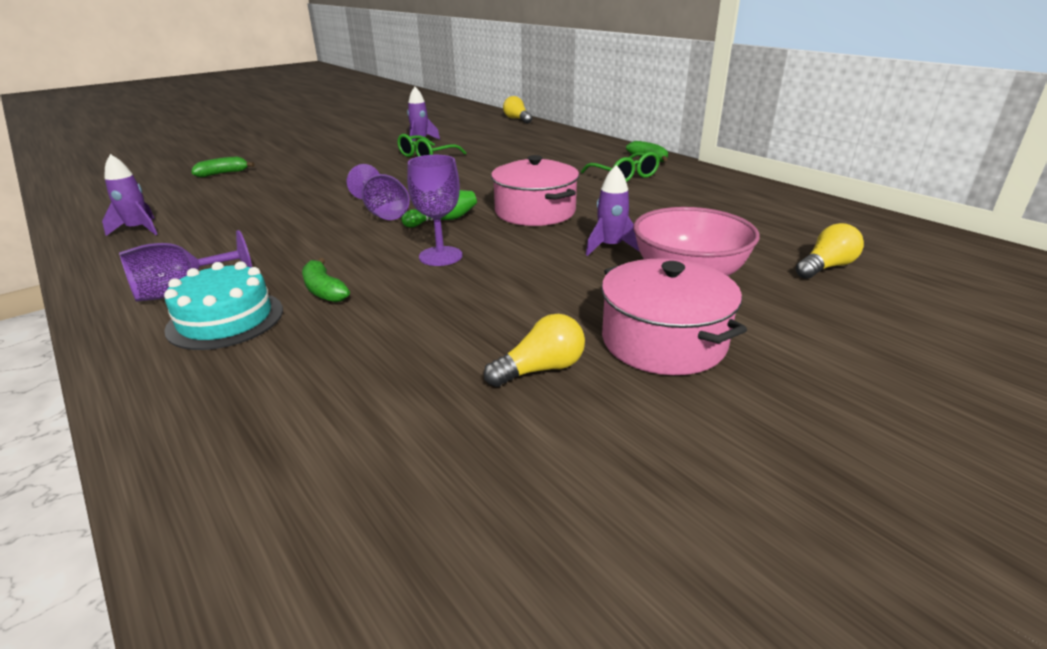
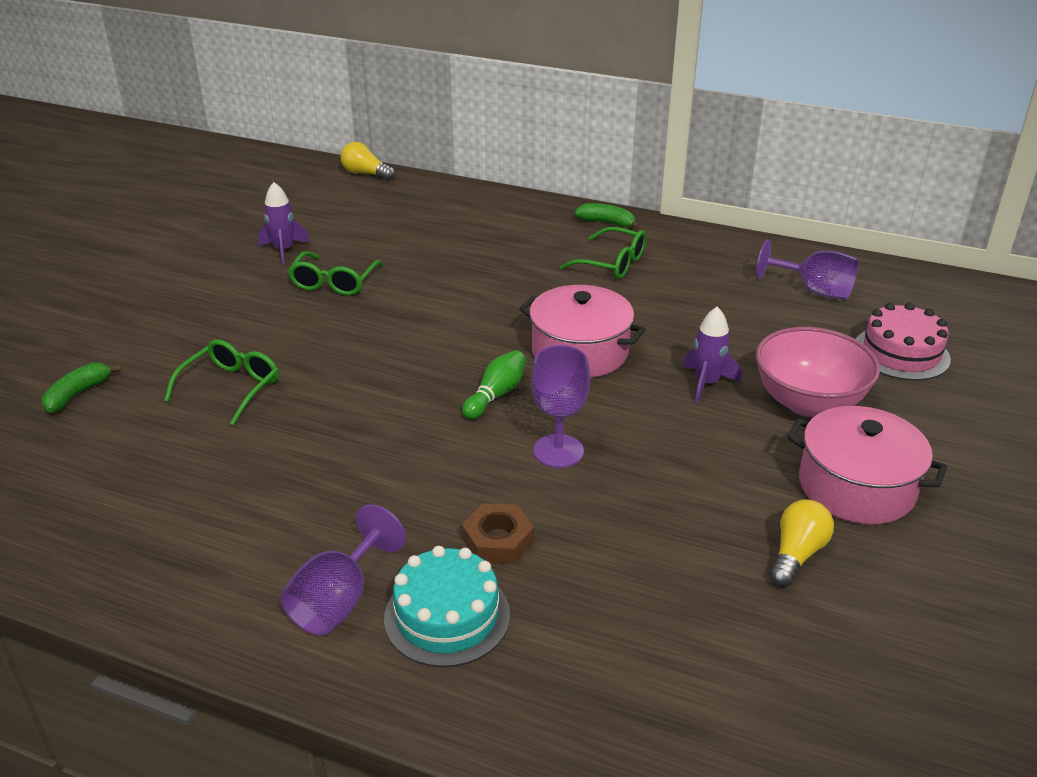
camera: 30 degrees left, 5 degrees up
purple rocket [102,154,158,236] -> none
green banana [302,258,350,303] -> brown nut [462,503,534,564]
purple goblet [347,164,410,220] -> purple goblet moved to [756,240,859,299]
yellow light bulb [796,223,864,279] -> pink cake [856,303,951,380]
none -> green glasses [164,339,279,426]

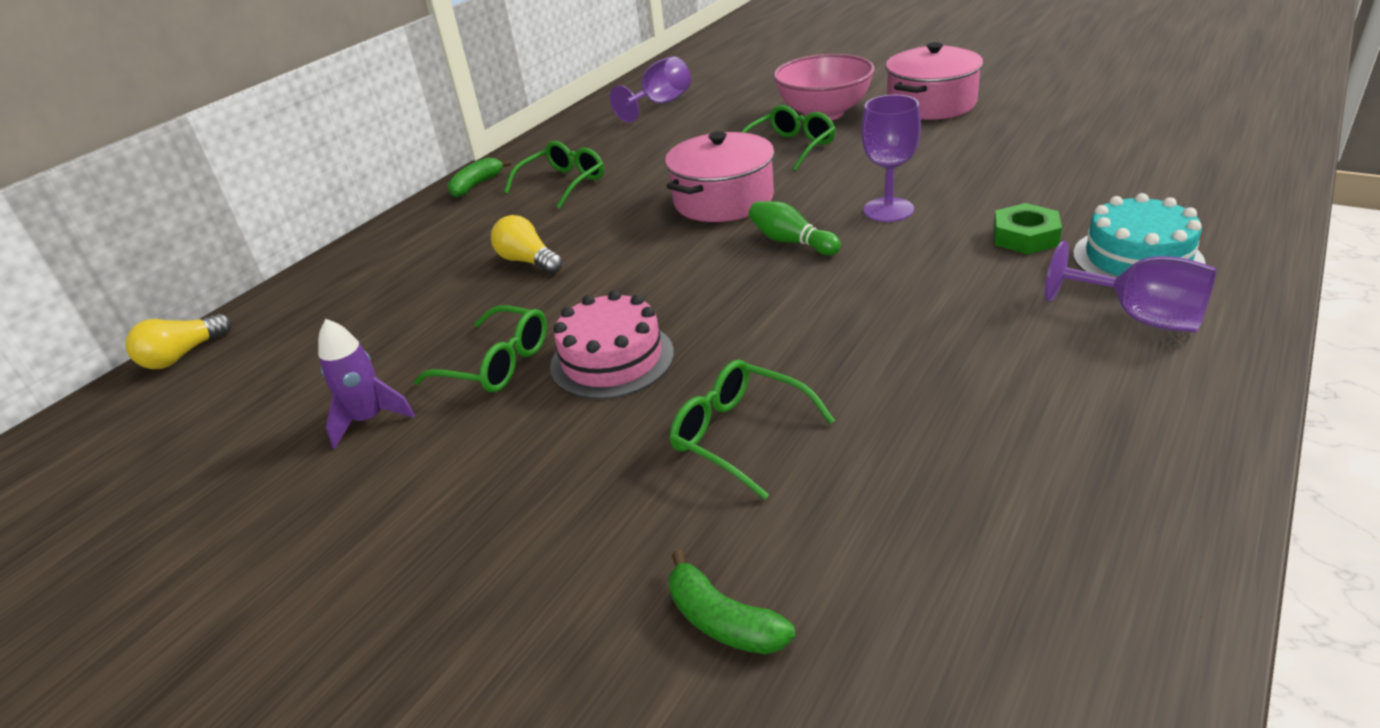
camera: 75 degrees left, 0 degrees up
brown nut [462,503,534,564] -> green nut [993,203,1062,254]
purple rocket [683,307,741,403] -> green glasses [742,105,836,171]
yellow light bulb [770,499,834,587] -> yellow light bulb moved to [491,215,563,274]
pink cake [856,303,951,380] -> pink cake moved to [550,290,674,399]

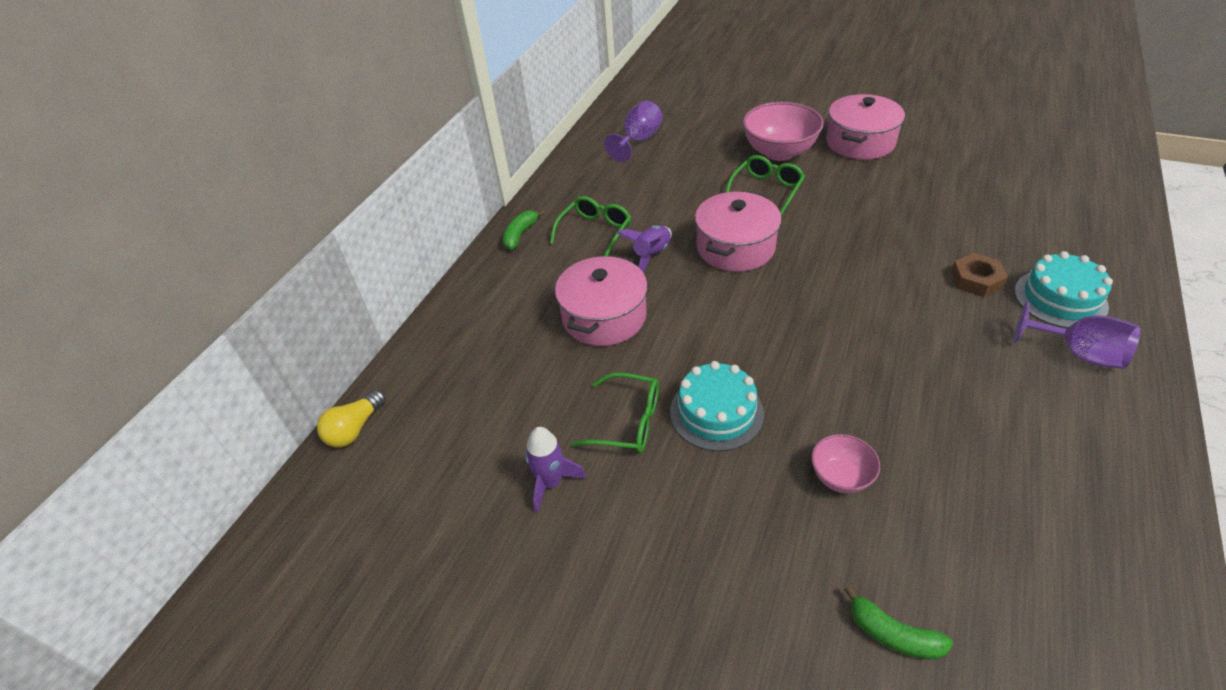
camera: 10 degrees left, 10 degrees up
yellow light bulb [491,215,563,274] -> pink pot [555,254,648,346]
pink cake [550,290,674,399] -> turquoise cake [670,361,764,451]
green glasses [670,360,835,500] -> pink bowl [811,434,880,493]
green bowling pin [749,201,841,255] -> none
purple goblet [861,95,921,222] -> none
green nut [993,203,1062,254] -> brown nut [951,253,1008,297]
none -> purple rocket [617,225,672,272]

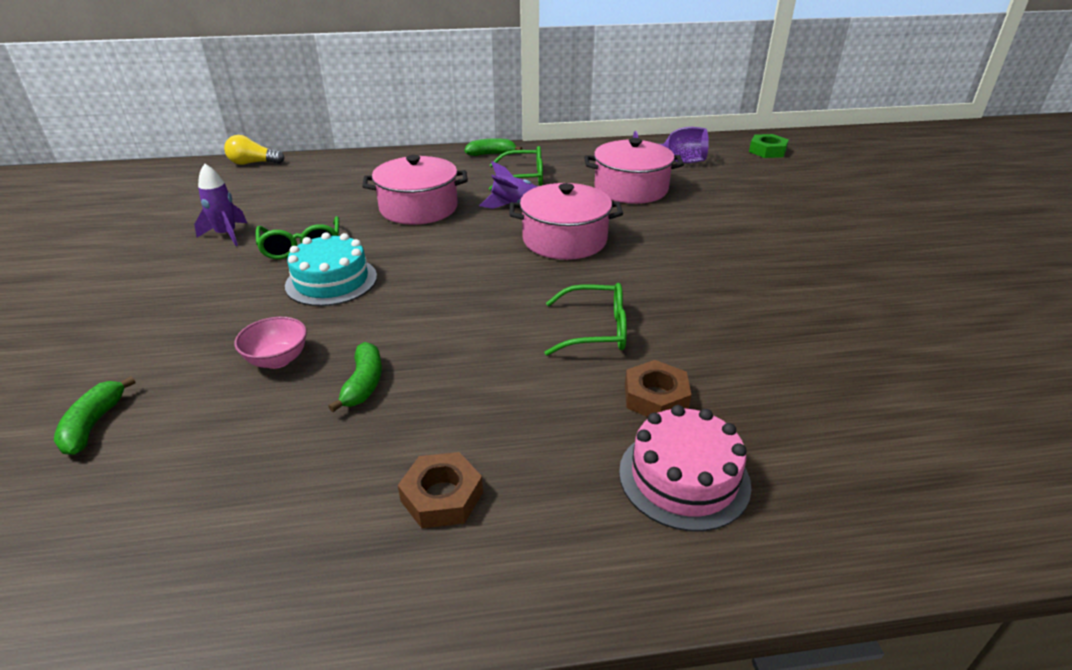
camera: 55 degrees right, 10 degrees down
green glasses [725,155,805,216] -> green glasses moved to [544,283,627,356]
pink bowl [743,102,824,161] -> none
pink pot [826,94,905,160] -> pink pot moved to [584,138,684,204]
purple goblet [1013,301,1140,369] -> none
turquoise cake [1014,251,1113,328] -> pink cake [619,405,751,531]
none -> green banana [328,342,382,412]
none -> brown nut [398,452,483,528]
none -> green nut [749,134,789,158]

